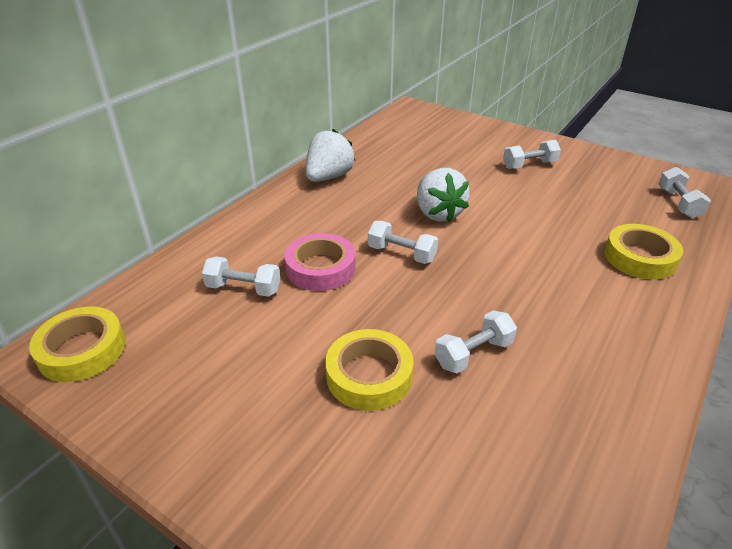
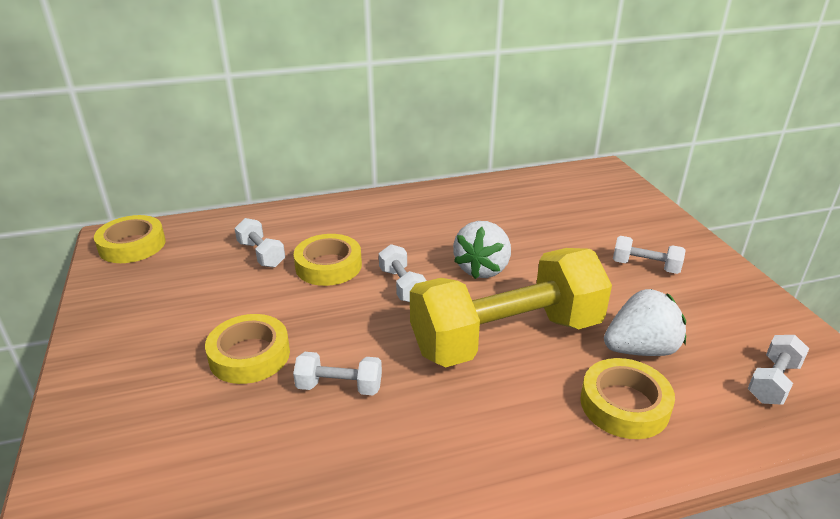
camera: 40 degrees right, 5 degrees down
pink tape [284,233,356,291] -> yellow tape [294,234,362,286]
white strawberry [306,129,355,182] -> white strawberry moved to [604,289,686,356]
none -> yellow dumbbell [410,248,612,367]

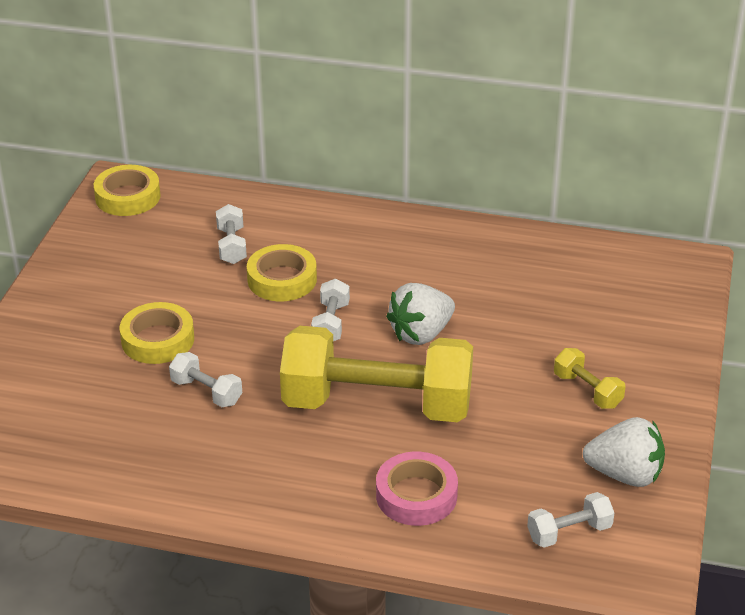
camera: 30 degrees right, 5 degrees up
yellow tape [580,358,675,439] -> pink tape [376,452,458,526]
white strawberry [604,289,686,356] -> white strawberry moved to [583,417,665,487]
white dumbbell [613,236,686,274] -> yellow dumbbell [554,348,626,409]

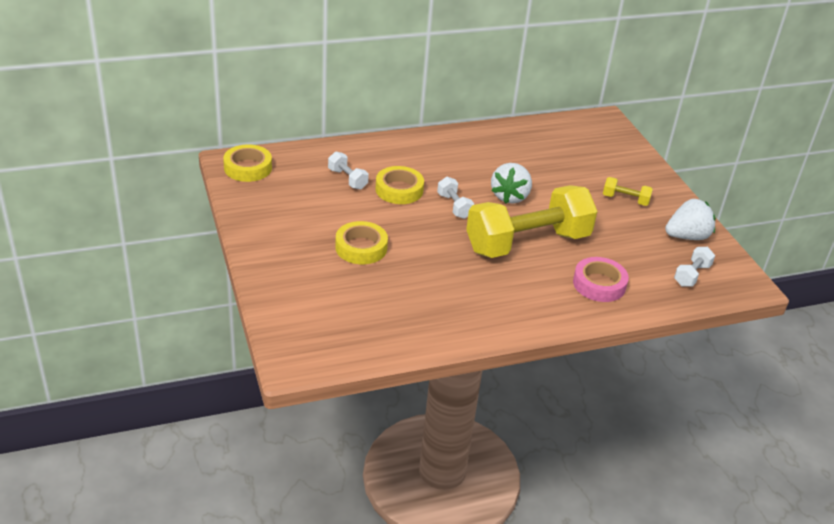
camera: 35 degrees left, 0 degrees up
white dumbbell [169,352,242,407] -> none

